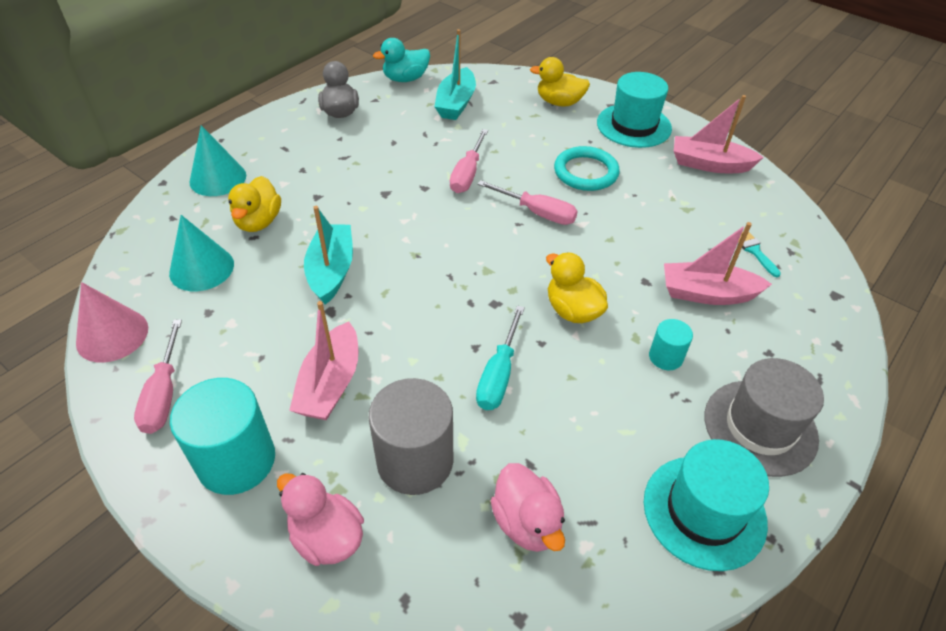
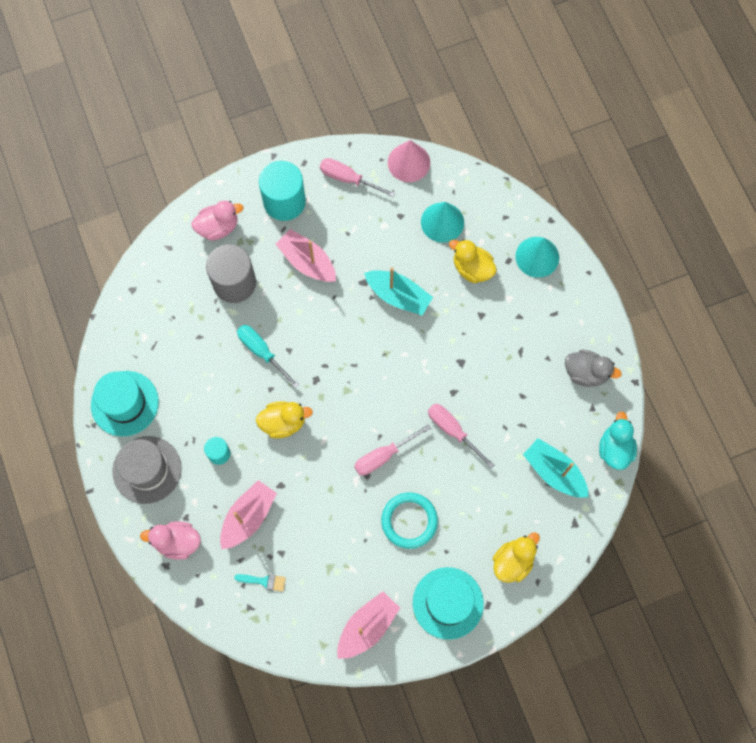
camera: 120 degrees right, 25 degrees up
pink duck [491,463,565,552] -> pink duck moved to [140,521,201,560]

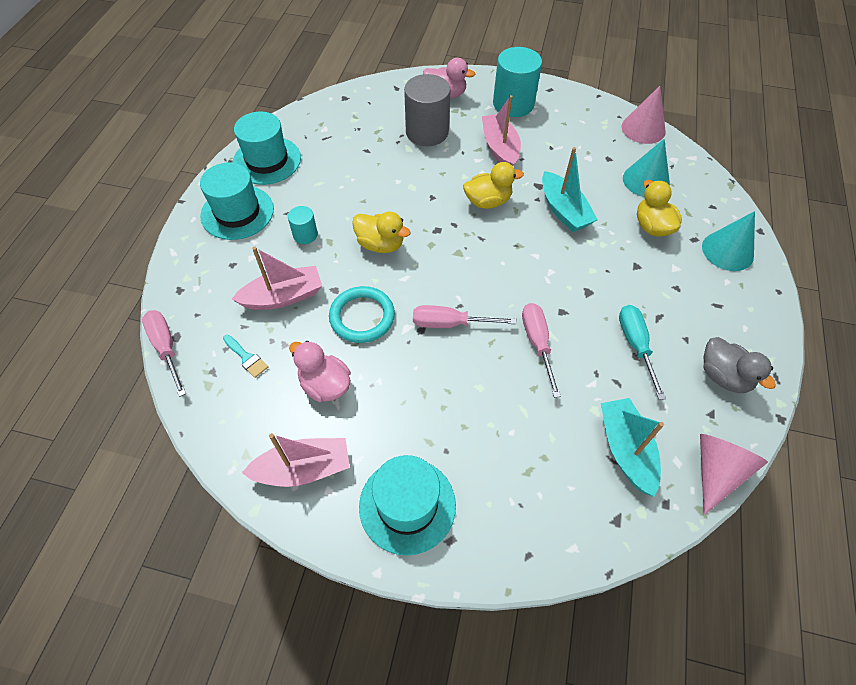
camera: 35 degrees right, 15 degrees down
grey hat [113,436,182,504] -> turquoise hat [200,163,274,240]
pink duck [140,521,201,560] -> pink duck moved to [289,341,351,402]
turquoise screwdriver [237,325,299,388] -> turquoise screwdriver moved to [619,305,666,400]
pink screwdriver [320,158,395,197] -> pink screwdriver moved to [142,310,186,397]
turquoise ring [381,493,438,549] -> turquoise ring moved to [329,286,395,343]
yellow duck [493,532,540,583] -> yellow duck moved to [463,162,524,209]
turquoise duck [599,411,637,470] -> pink cone [700,434,768,515]

